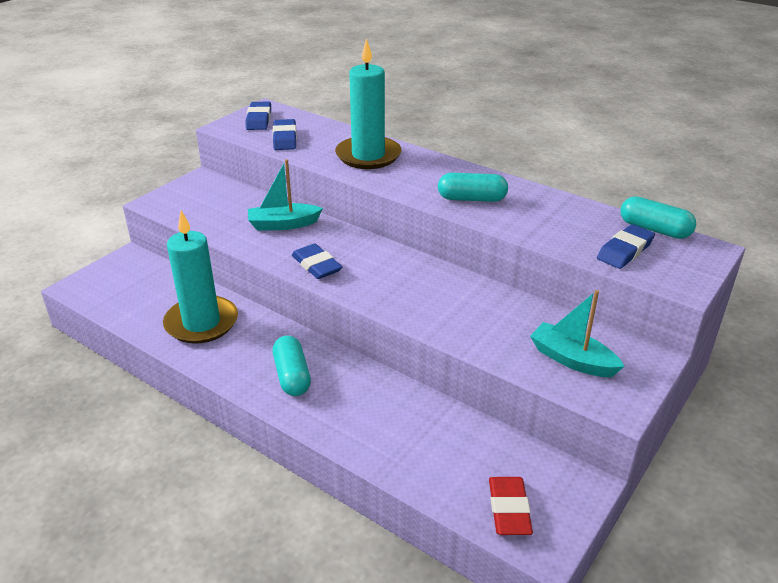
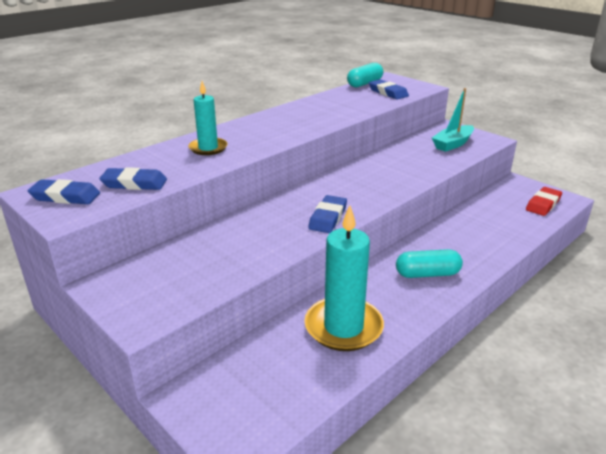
camera: 80 degrees left, 5 degrees down
turquoise boat [248,159,323,231] -> none
blue eraser [292,243,342,279] -> blue eraser turned 45 degrees counterclockwise [308,195,347,233]
turquoise candle [335,38,401,169] -> turquoise candle [188,81,228,155], size x0.60
turquoise capsule [438,173,508,202] -> none
red eraser [489,477,533,535] -> red eraser turned 60 degrees counterclockwise [526,187,562,216]

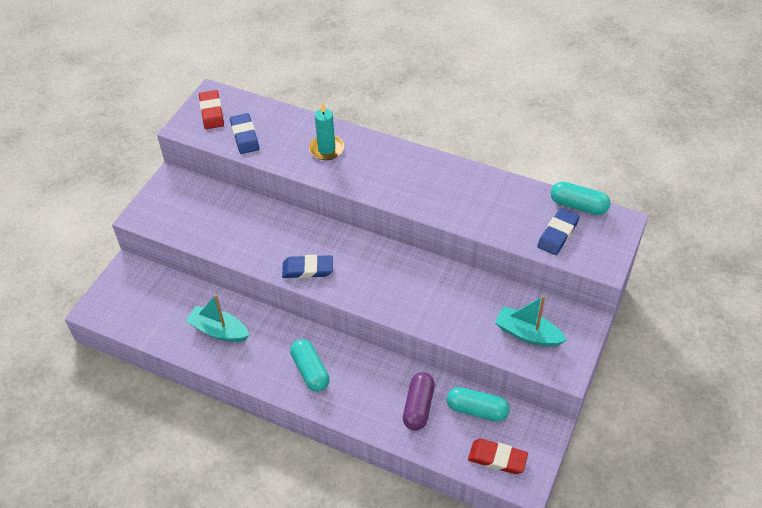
camera: 70 degrees right, 20 degrees up
blue eraser [28,179,100,204] -> red eraser [199,90,224,129]
turquoise candle [304,205,384,351] -> turquoise boat [186,294,249,342]
none -> purple capsule [403,372,435,431]
none -> turquoise capsule [447,387,510,422]

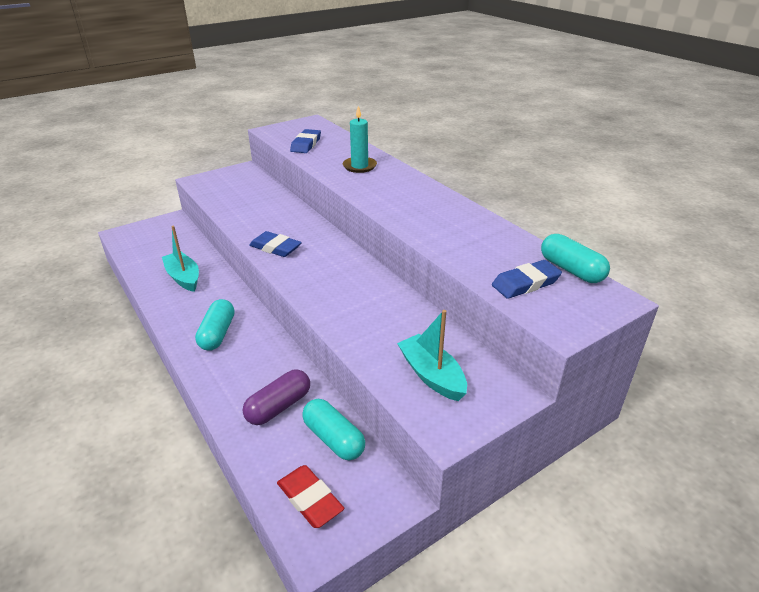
camera: 30 degrees right, 15 degrees down
red eraser [199,90,224,129] -> none

